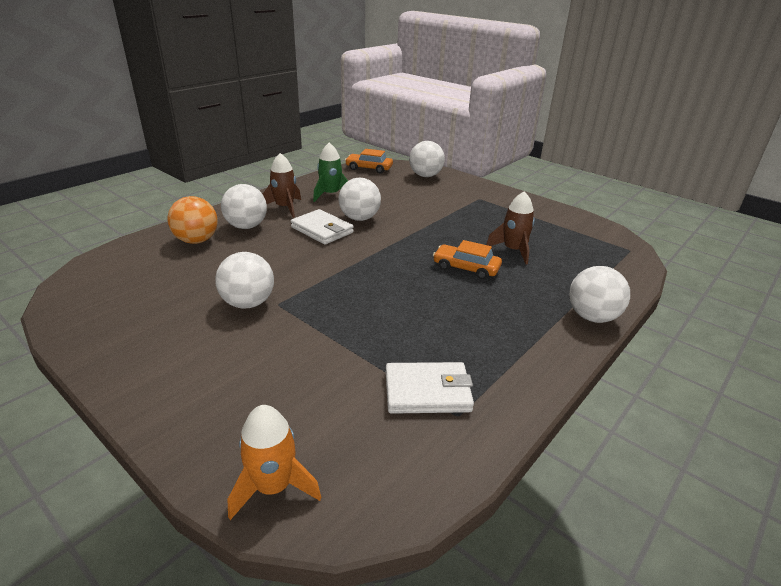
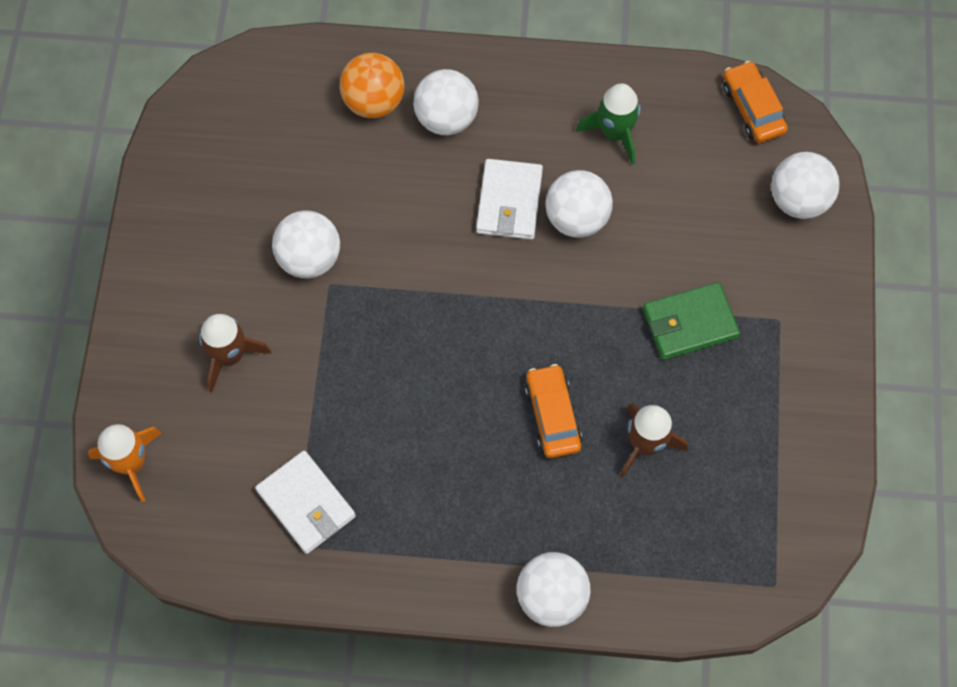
camera: 55 degrees right, 35 degrees up
brown rocket [263,153,301,218] -> brown rocket moved to [199,314,271,392]
none -> green wallet [643,282,740,360]

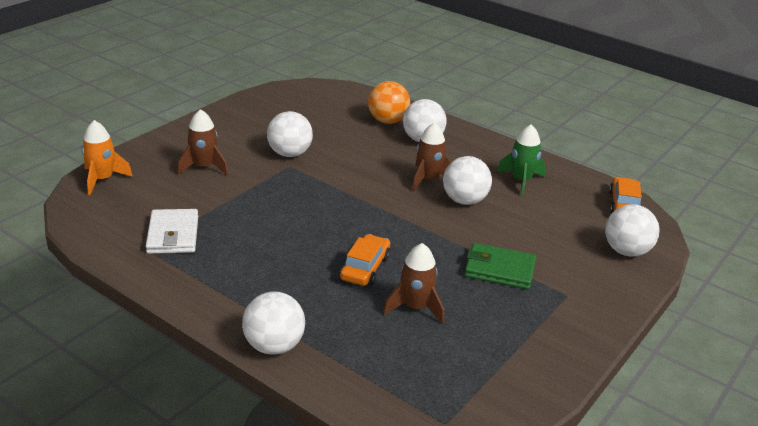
camera: 30 degrees right, 35 degrees down
white wallet [476,159,543,240] -> brown rocket [412,122,451,191]

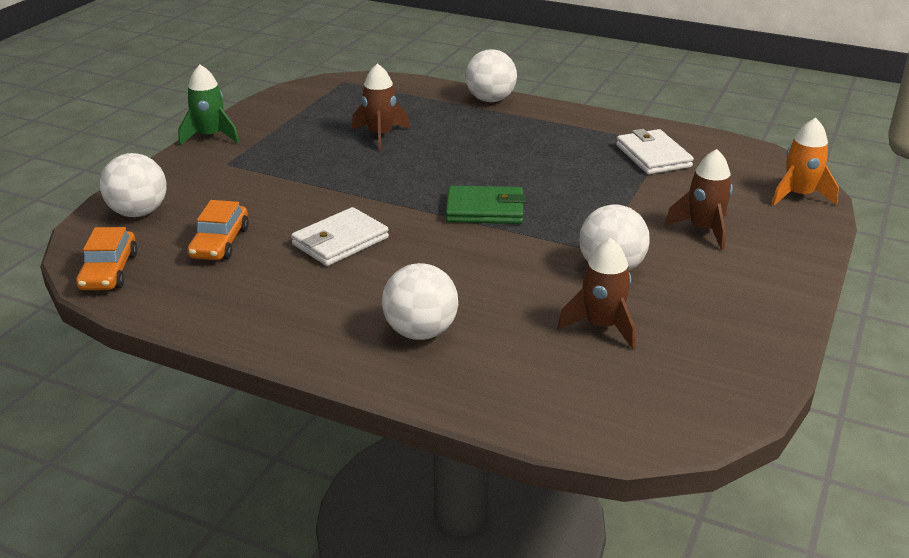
camera: 170 degrees right, 0 degrees up
orange car [340,234,390,286] -> orange car moved to [187,200,249,260]
orange ball [368,81,410,124] -> none
brown rocket [412,122,451,191] -> brown rocket moved to [557,238,635,349]
white ball [443,156,492,205] -> white wallet [291,207,389,266]
green wallet [465,243,536,289] -> green wallet moved to [446,185,526,224]
green rocket [497,124,546,196] -> green rocket moved to [178,65,239,146]

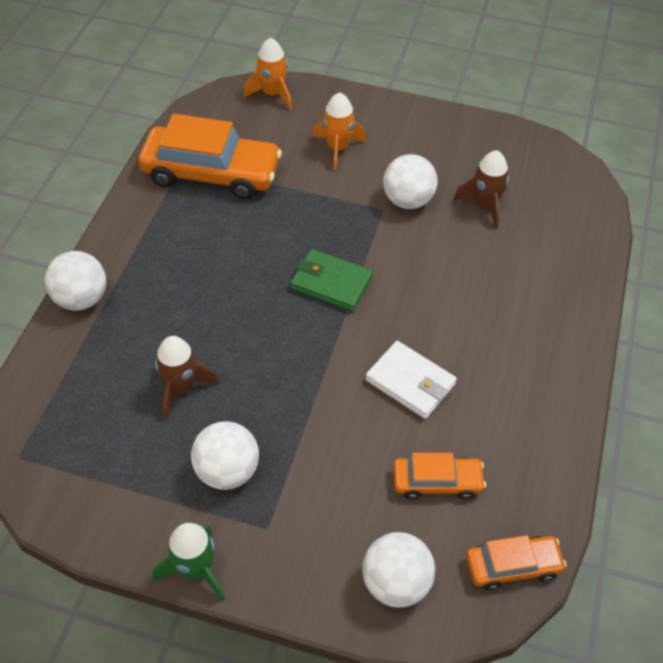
camera: 100 degrees left, 20 degrees up
white ball [382,263,458,340] -> white ball moved to [191,421,259,490]
green wallet [446,185,526,224] -> green wallet turned 60 degrees counterclockwise [290,249,373,312]
white wallet [616,129,694,174] -> orange car [138,114,282,199]
brown rocket [664,149,733,250] -> orange rocket [313,93,366,170]

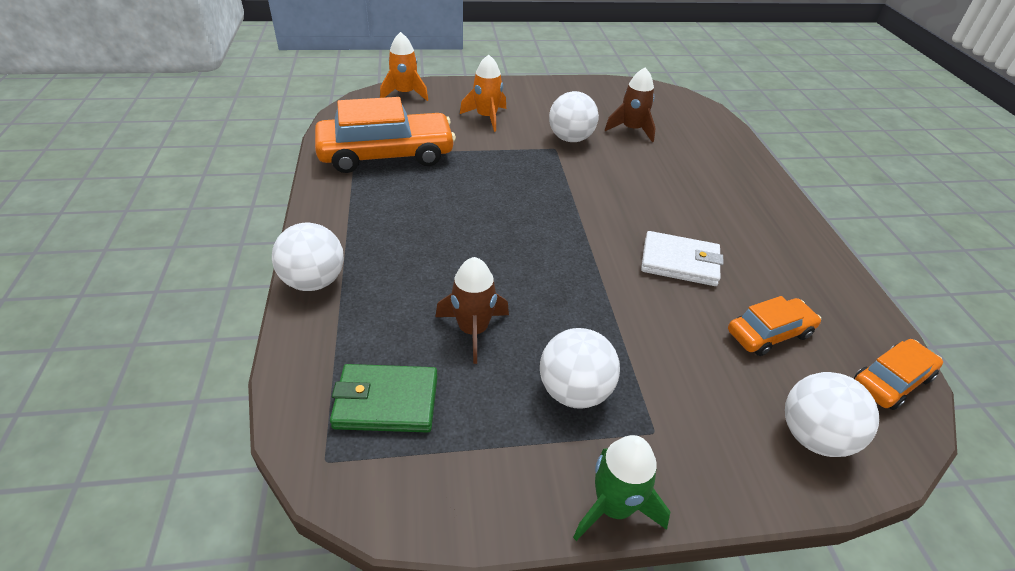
camera: 25 degrees left, 10 degrees down
green wallet [290,249,373,312] -> green wallet moved to [330,364,437,433]

